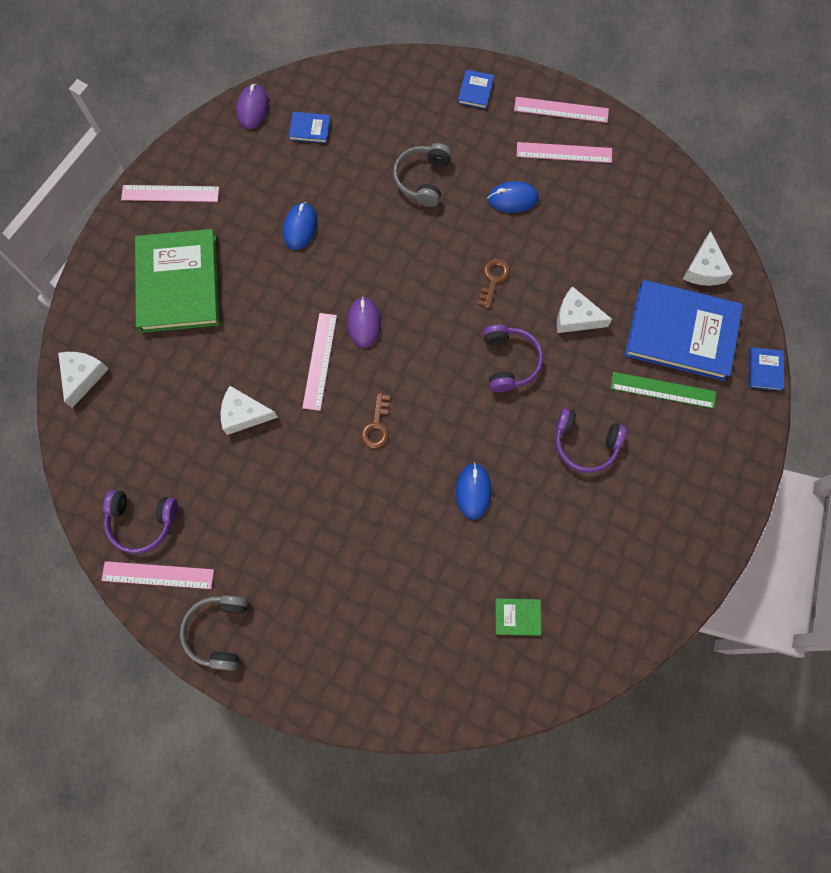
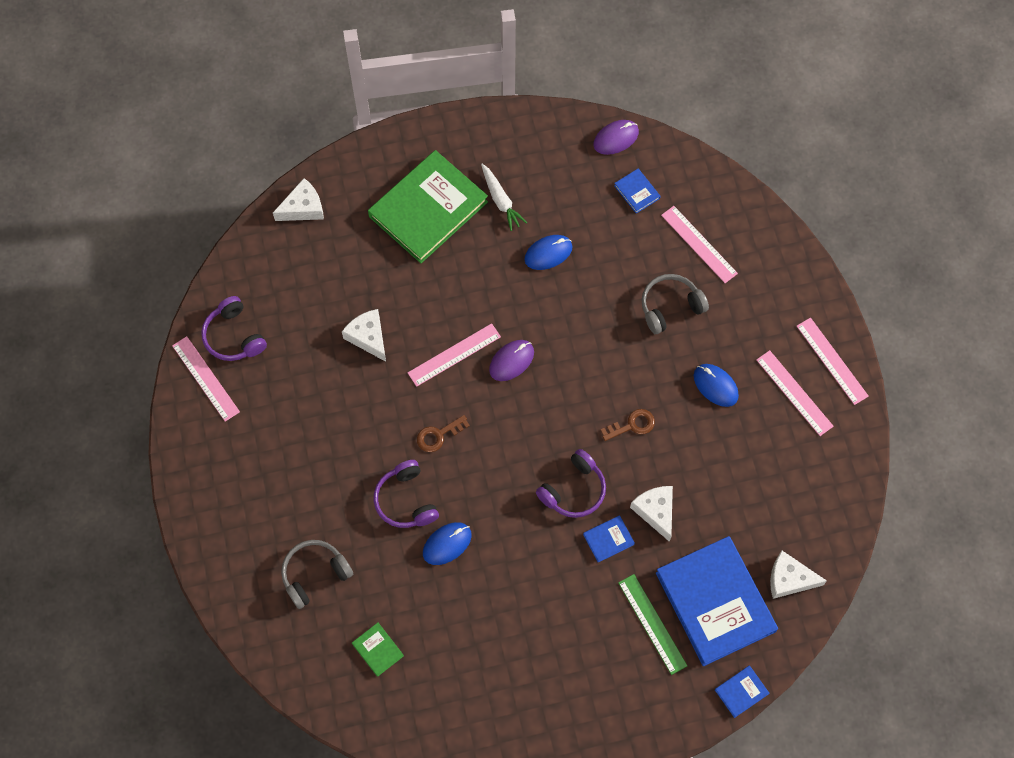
camera: 50 degrees right, 5 degrees down
pink ruler [121,185,219,202] -> pink ruler moved to [661,206,738,283]
grey headphones [180,595,248,671] -> grey headphones moved to [281,540,353,609]
blue book [458,70,494,109] -> blue book moved to [583,515,635,563]
purple headphones [555,408,627,473] -> purple headphones moved to [374,460,439,528]
white cheese [683,231,733,286] -> white cheese turned 45 degrees clockwise [770,551,827,599]
none -> white carrot [481,164,528,231]

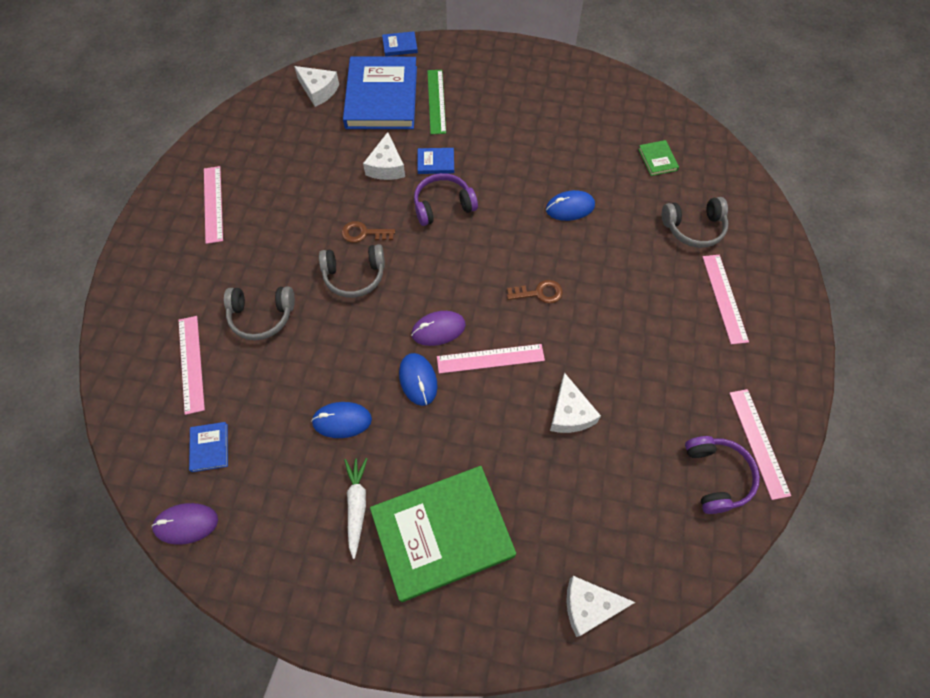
camera: 155 degrees left, 5 degrees down
purple headphones [374,460,439,528] -> none
blue mouse [694,364,739,407] -> blue mouse moved to [399,353,438,406]
pink ruler [797,318,869,405] -> pink ruler moved to [703,255,749,344]
none -> grey headphones [319,244,385,298]

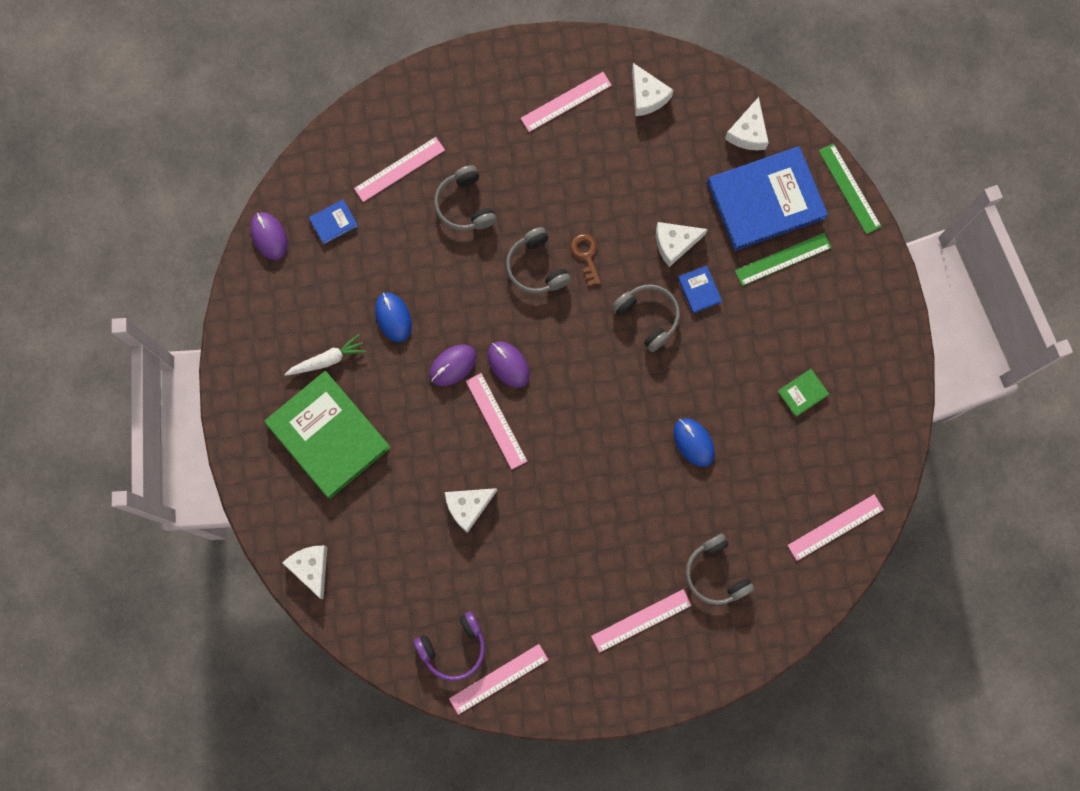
camera: 70 degrees right, 15 degrees up
blue book [382,31,418,56] -> green ruler [819,143,882,234]
blue mouse [399,353,438,406] -> purple mouse [429,345,477,386]
purple headphones [414,173,478,226] -> grey headphones [612,285,680,352]
brown key [507,280,563,304] -> none
green book [638,140,679,176] -> green book moved to [778,369,829,417]
none -> white cheese [632,63,673,116]
none -> pink ruler [787,494,884,561]

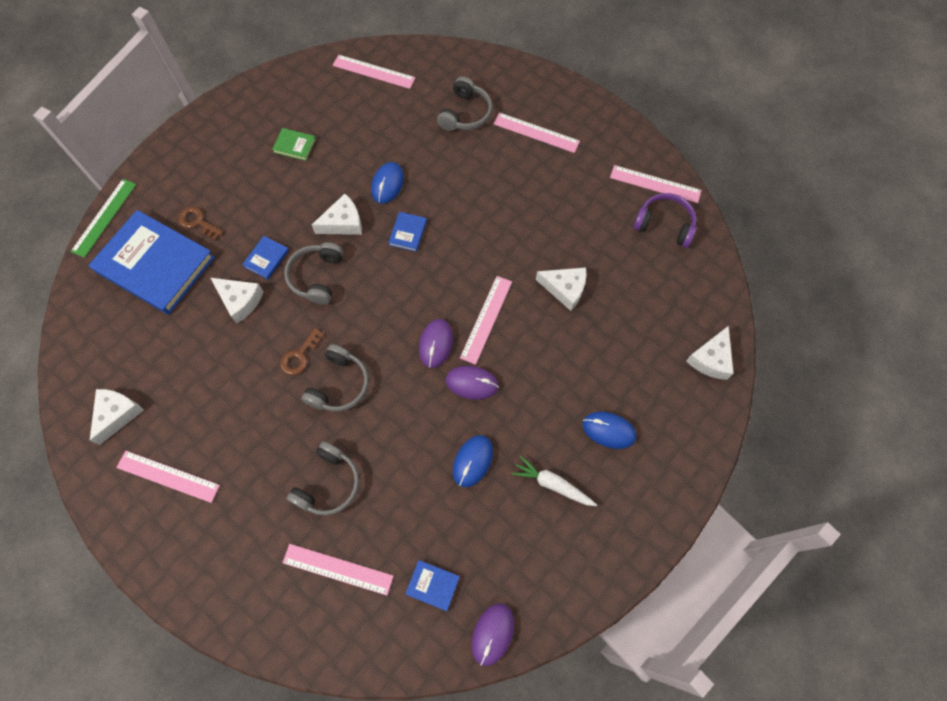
camera: 130 degrees left, 10 degrees down
green book [264,371,391,499] -> blue mouse [582,411,636,449]
white cheese [725,97,769,150] -> white cheese moved to [312,194,362,235]
green ruler [735,233,832,286] -> brown key [178,206,223,240]
none -> blue book [388,212,427,252]

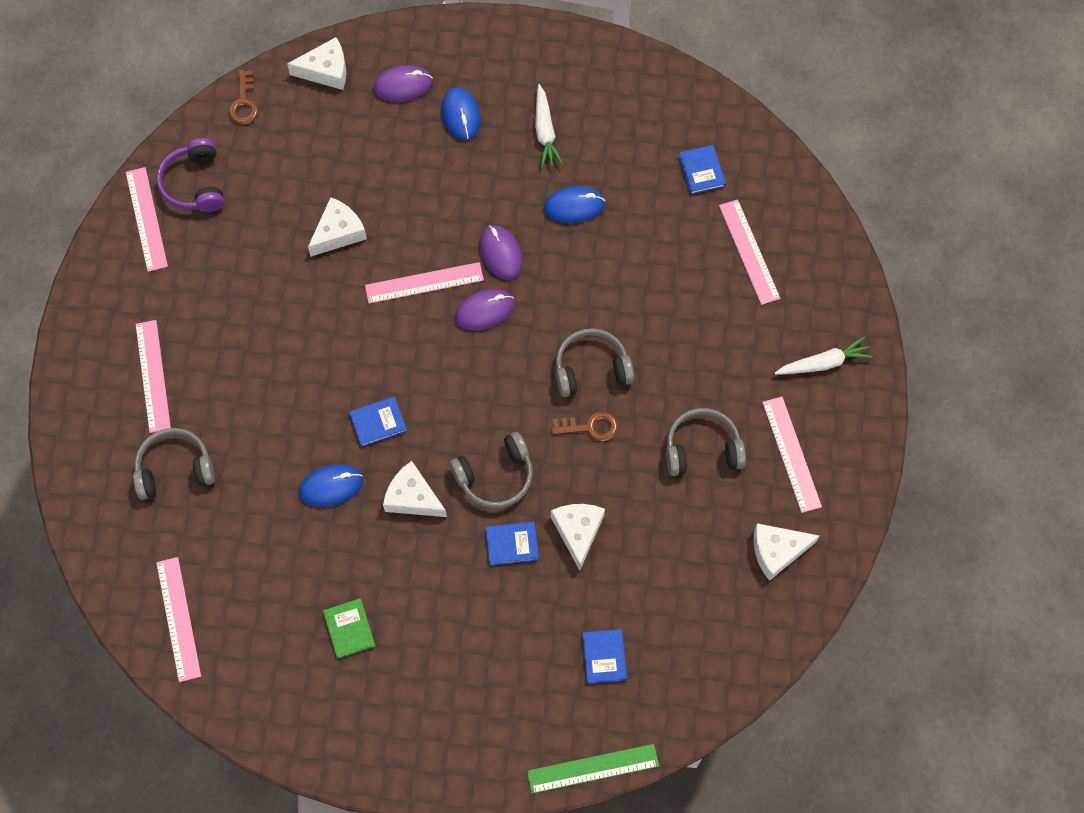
camera: 125 degrees left, 0 degrees up
blue book [89,210,215,315] -> blue book [582,629,627,684], size x0.40
brown key [178,206,223,240] -> brown key moved to [229,70,259,124]
grey headphones [287,441,359,516] -> grey headphones moved to [666,408,746,476]
purple mouse [472,603,514,666] -> purple mouse moved to [374,65,433,102]
white cheese [536,267,586,311] -> white cheese turned 60 degrees clockwise [308,197,367,257]
none -> white carrot [775,337,873,375]

